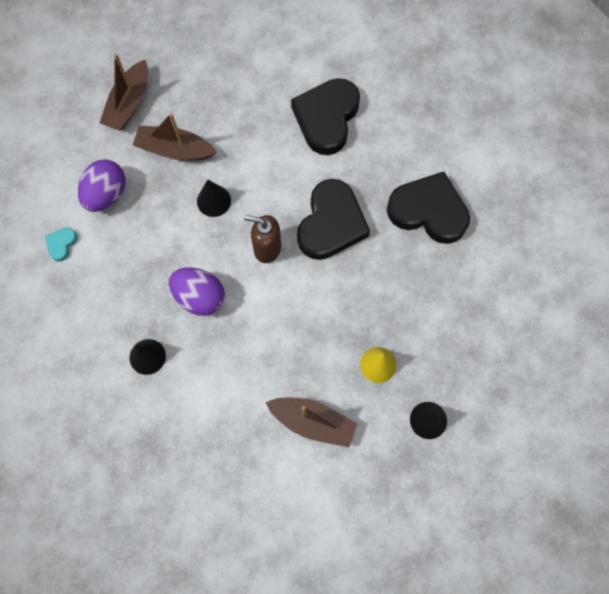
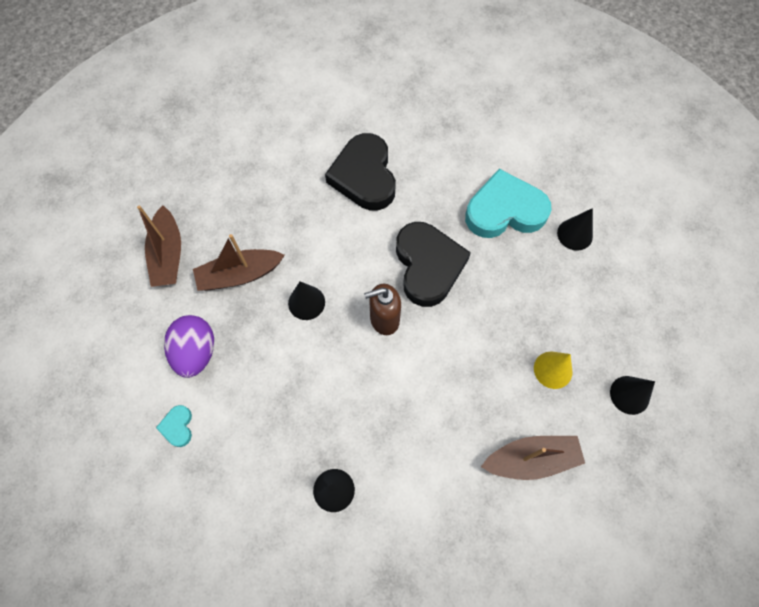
camera: 30 degrees left, 5 degrees down
purple egg [169,268,225,316] -> none
black heart [387,172,470,244] -> turquoise heart [465,169,552,238]
none -> black cone [557,208,593,251]

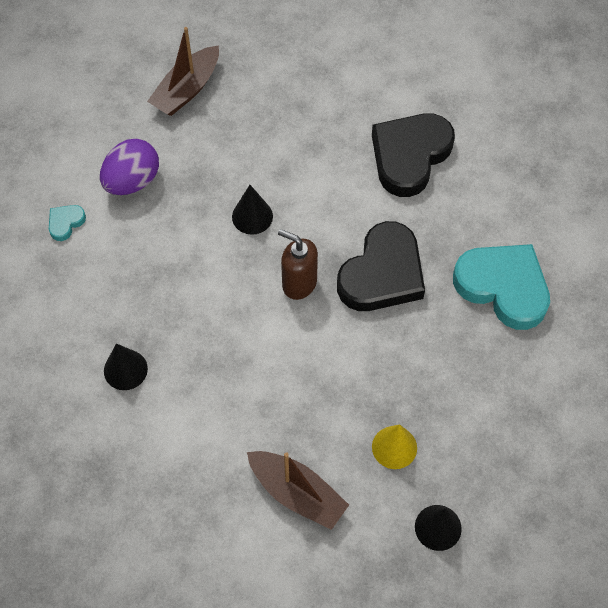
camera: 45 degrees right, 5 degrees down
brown boat [193,234,285,291] -> none
black cone [557,208,593,251] -> none

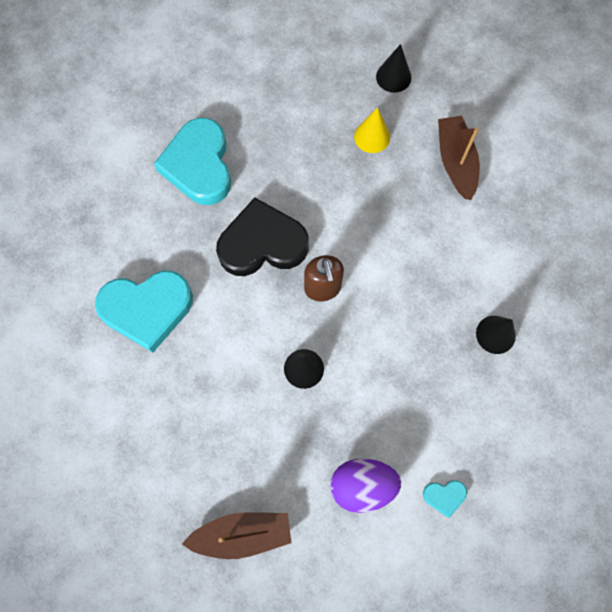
camera: 135 degrees left, 10 degrees up
black heart [372,113,455,197] -> turquoise heart [95,271,193,352]

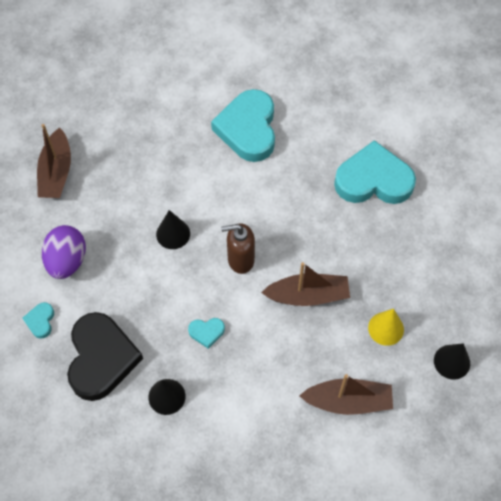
camera: 100 degrees right, 10 degrees down
black heart [216,197,309,276] -> black heart moved to [67,312,143,401]
none -> turquoise heart [188,318,225,349]
none -> brown boat [261,262,350,306]

